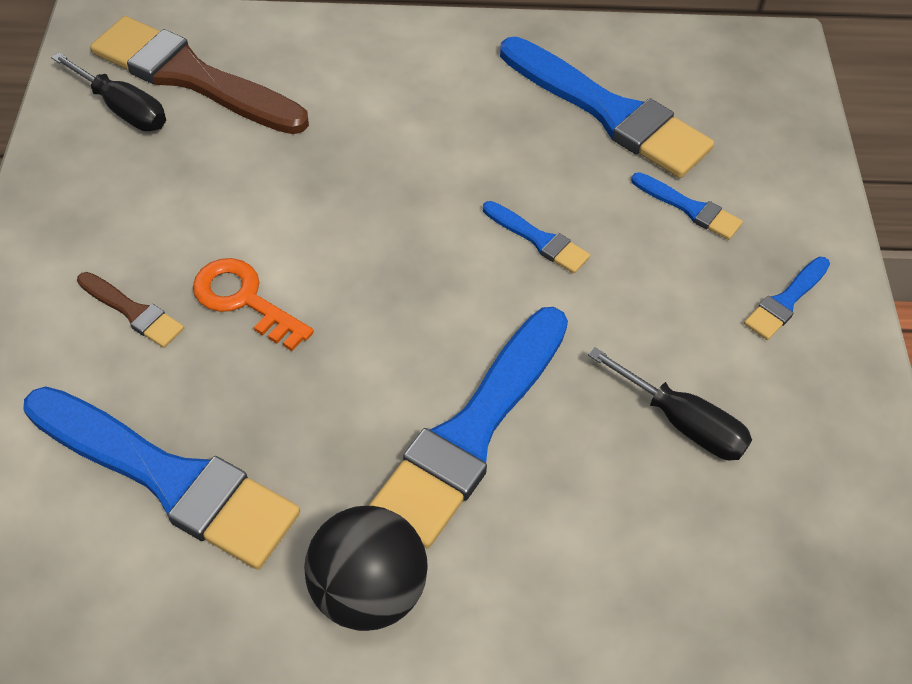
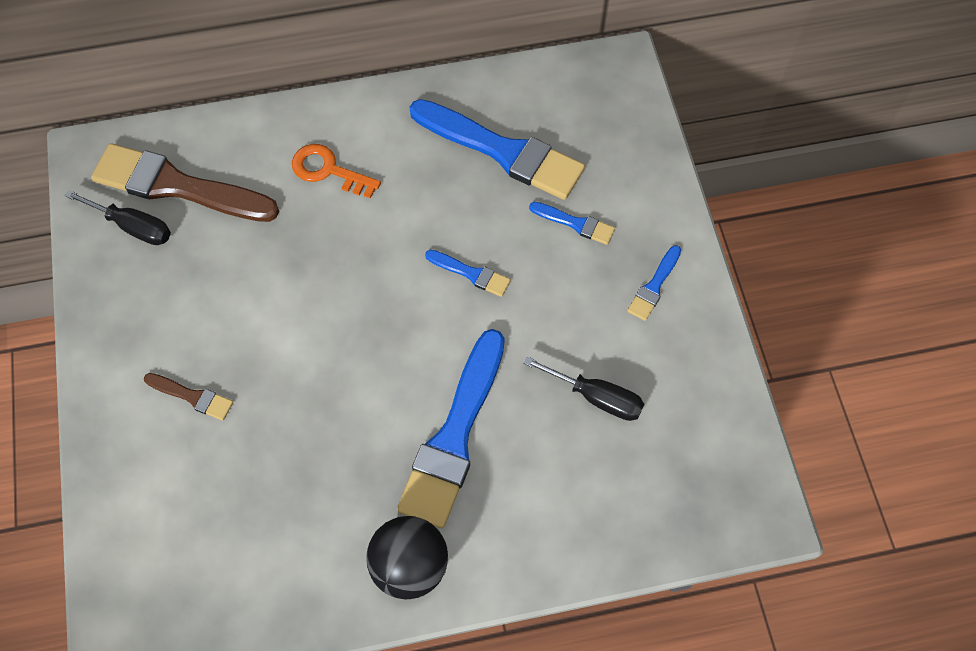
camera: 10 degrees left, 10 degrees up
blue brush [23,386,300,570] -> none
orange key [193,258,314,351] -> orange key moved to [292,144,381,198]

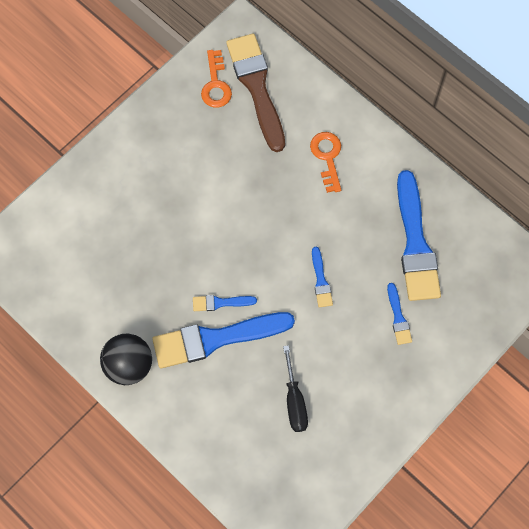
camera: 55 degrees right, 5 degrees up
black screwdriver [64,190,171,245] -> orange key [201,50,232,108]
brown brush [144,373,233,421] -> none
blue brush [627,245,681,321] -> blue brush moved to [193,295,257,311]

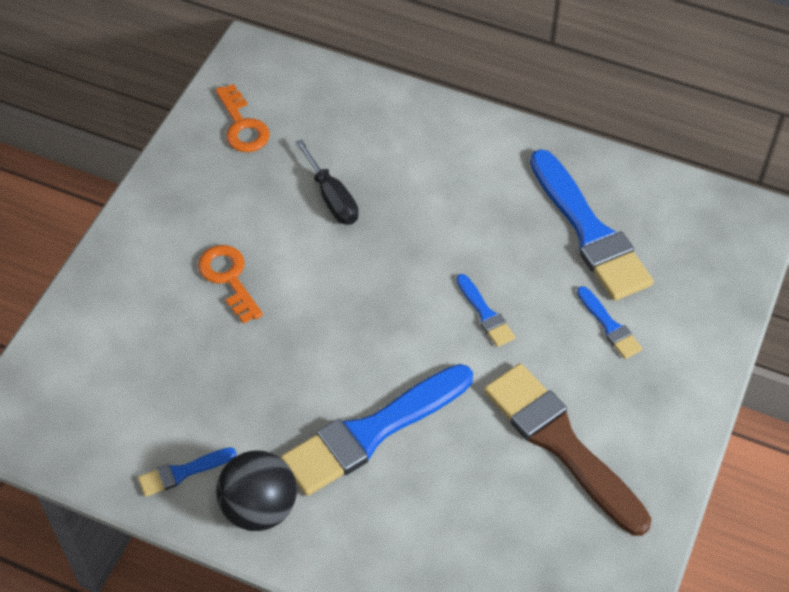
camera: 20 degrees left, 15 degrees down
blue brush [193,295,257,311] -> blue brush moved to [138,447,236,497]
brown brush [226,33,285,152] -> brown brush moved to [484,363,651,536]
black screwdriver [283,345,308,432] -> black screwdriver moved to [295,139,359,225]
orange key [310,132,341,193] -> orange key moved to [198,245,263,324]

